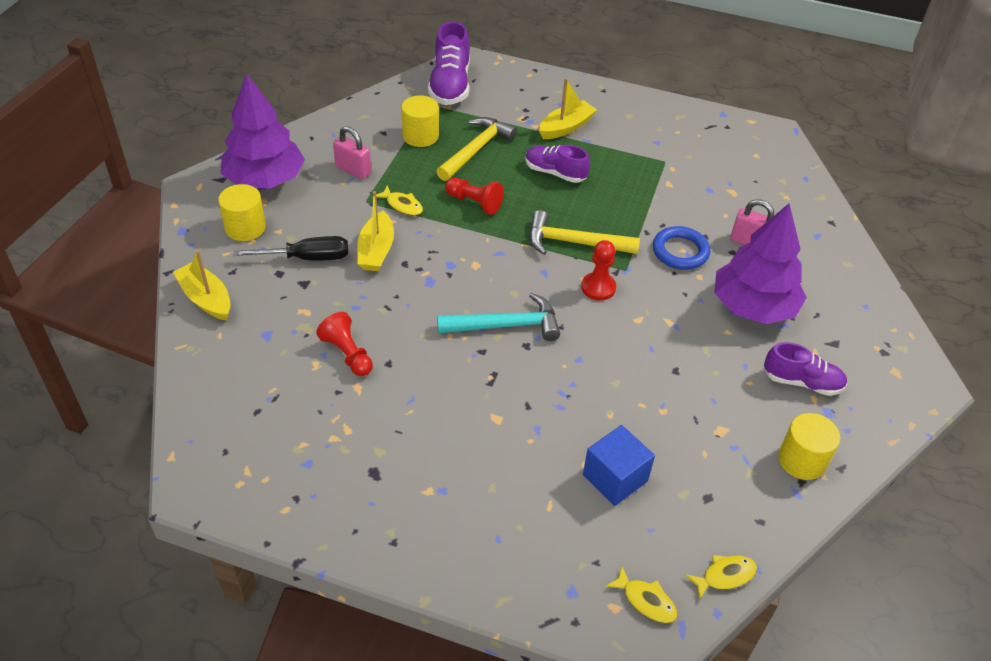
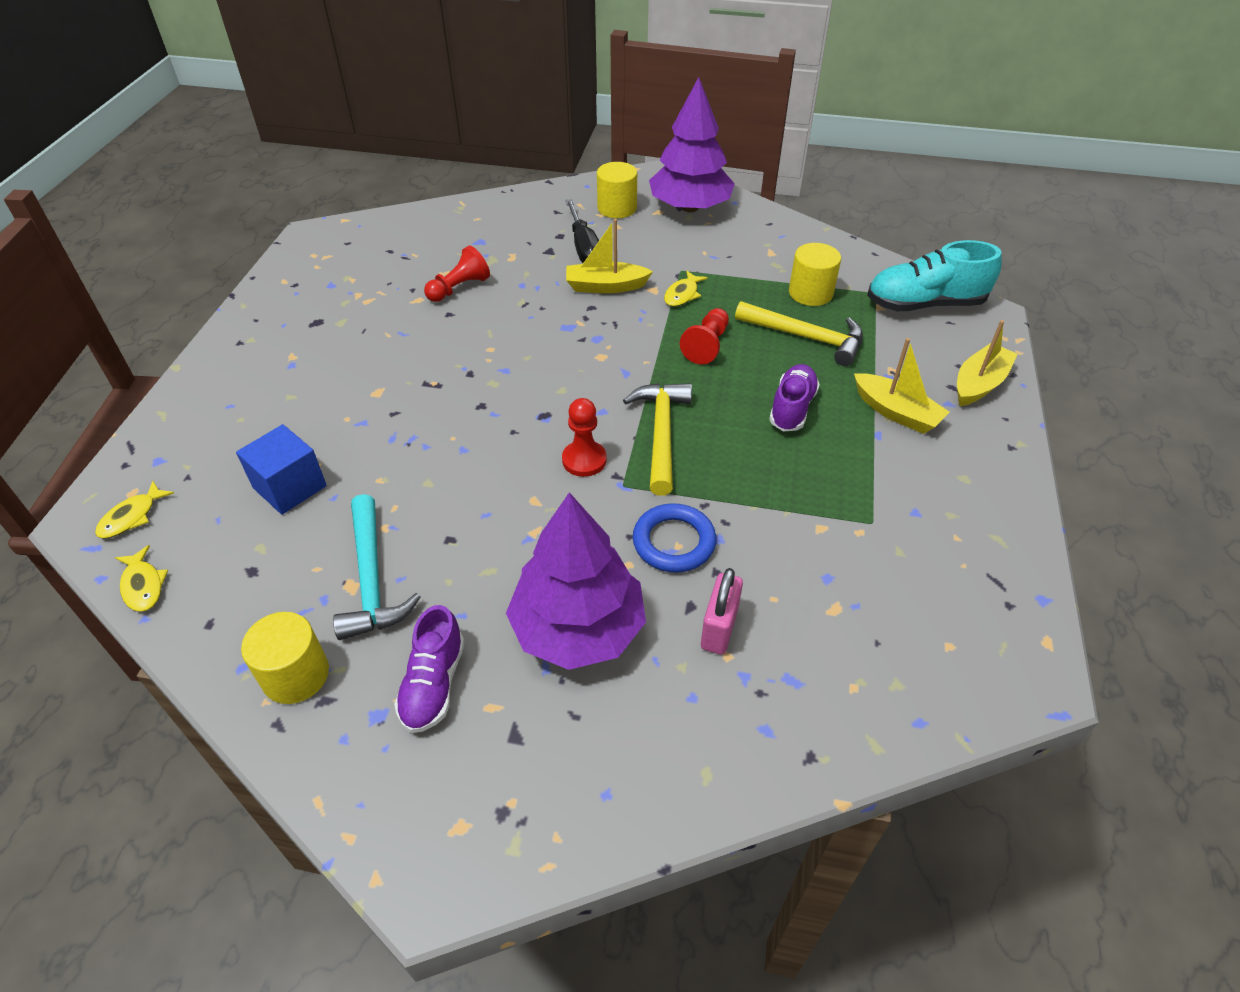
camera: 85 degrees right, 0 degrees up
yellow boat [173,250,231,321] -> yellow boat moved to [957,320,1018,406]
pink padlock [333,126,371,179] -> none
purple shoe [428,21,470,105] -> turquoise shoe [867,240,1002,311]
turquoise hammer [437,293,560,341] -> turquoise hammer moved to [333,494,420,640]

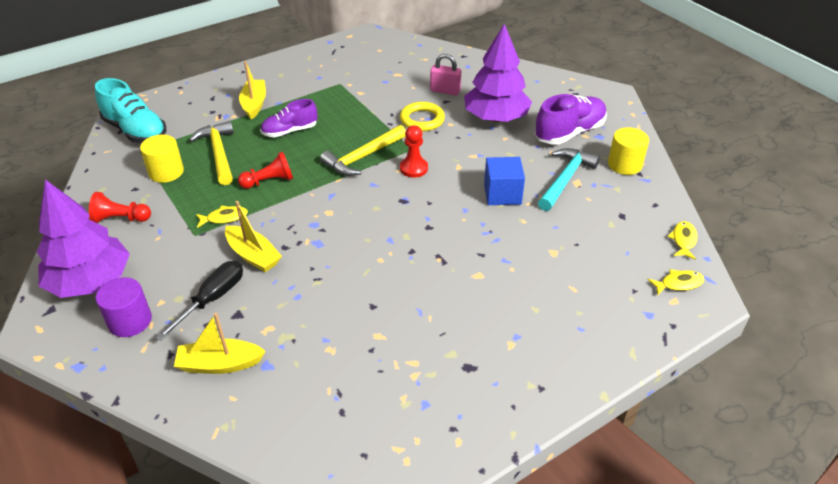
camera: 135 degrees left, 5 degrees down
blue cube [236,424,327,515] -> blue cube moved to [484,157,525,205]
purple shoe [394,605,465,733] -> purple shoe [535,94,607,145], size x1.52
red pawn [424,246,490,302] -> red pawn moved to [89,192,151,223]
yellow cylinder [597,162,637,218] -> purple cylinder [96,277,152,337]
blue ring [633,503,716,573] -> yellow ring [400,102,445,131]
pink padlock [701,568,743,654] -> pink padlock turned 45 degrees clockwise [430,54,461,96]
yellow boat [957,320,1018,406] -> yellow boat moved to [174,313,265,374]

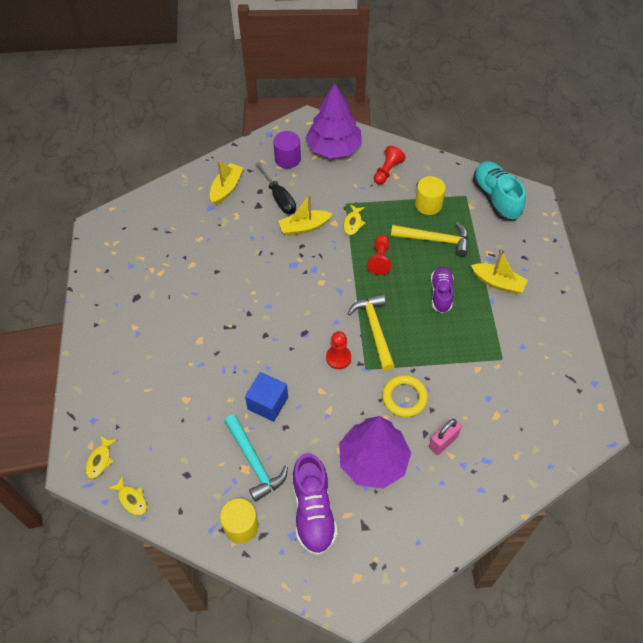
camera: 120 degrees right, 15 degrees up
turquoise shoe [95,78,166,143] -> turquoise shoe turned 90 degrees clockwise [473,161,526,221]

